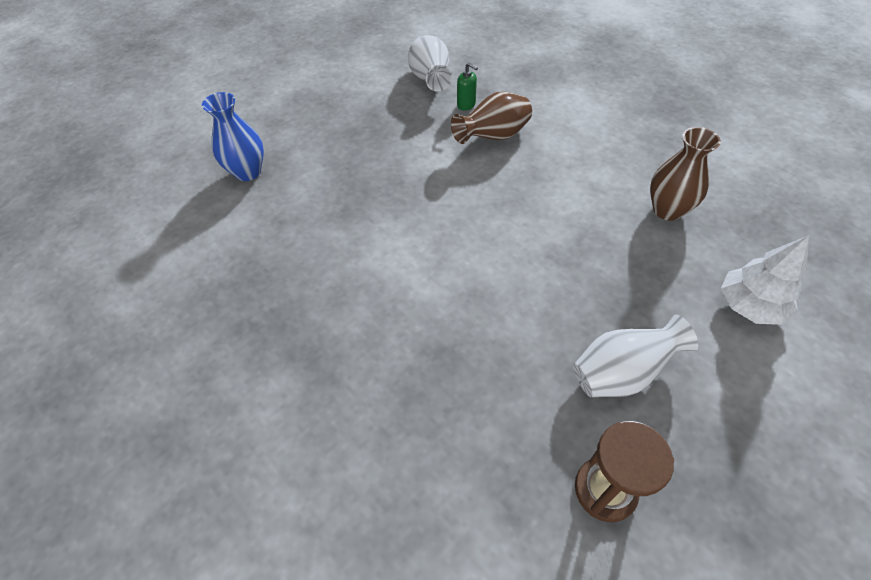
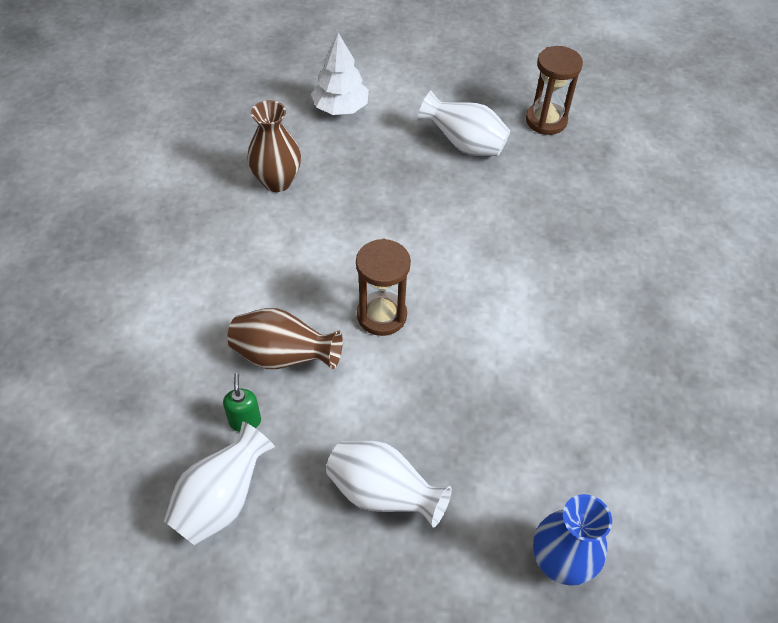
camera: 135 degrees left, 0 degrees up
none -> white vase [326,441,452,527]
none -> brown hourglass [356,239,411,336]

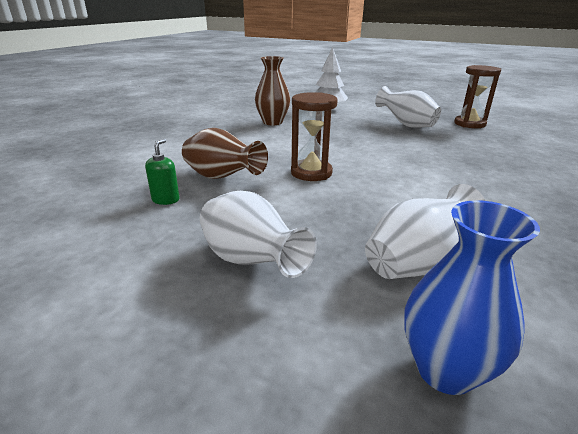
camera: 20 degrees right, 25 degrees down
white vase [164,422,275,546] -> white vase moved to [365,184,485,279]

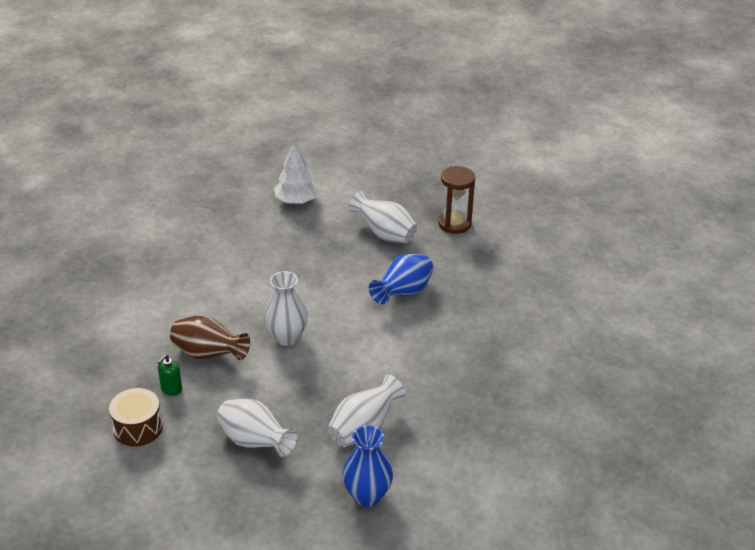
camera: 10 degrees left, 10 degrees up
green soap dispenser [145,139,179,205] -> green soap dispenser turned 150 degrees counterclockwise [158,354,182,396]
brown vase [255,56,290,125] -> none
brown hourglass [291,92,338,181] -> white vase [264,271,308,346]
none -> brown drum [109,388,163,447]
none -> blue vase [369,254,433,305]

